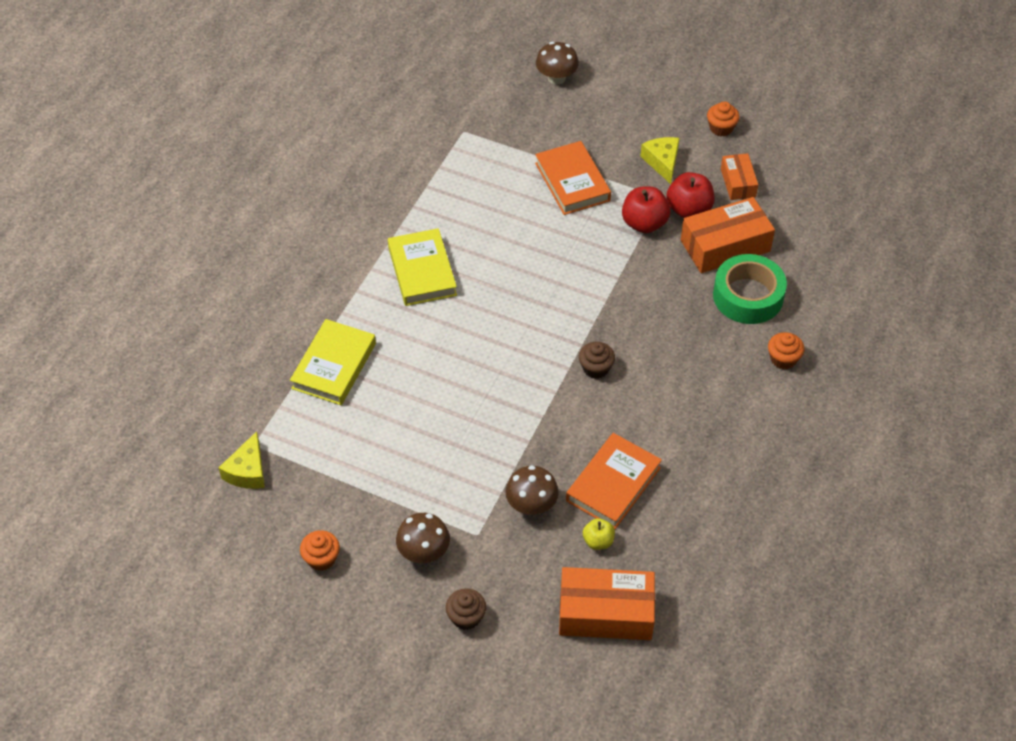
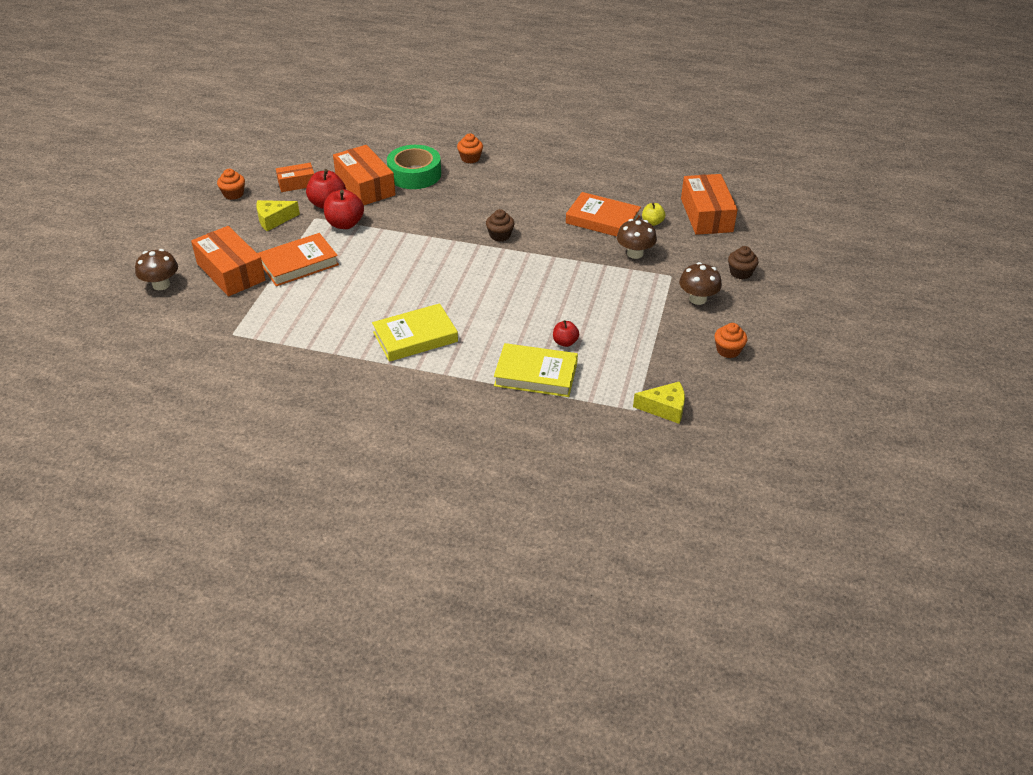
camera: 100 degrees left, 10 degrees down
none -> orange box [191,226,265,296]
none -> red apple [553,320,579,347]

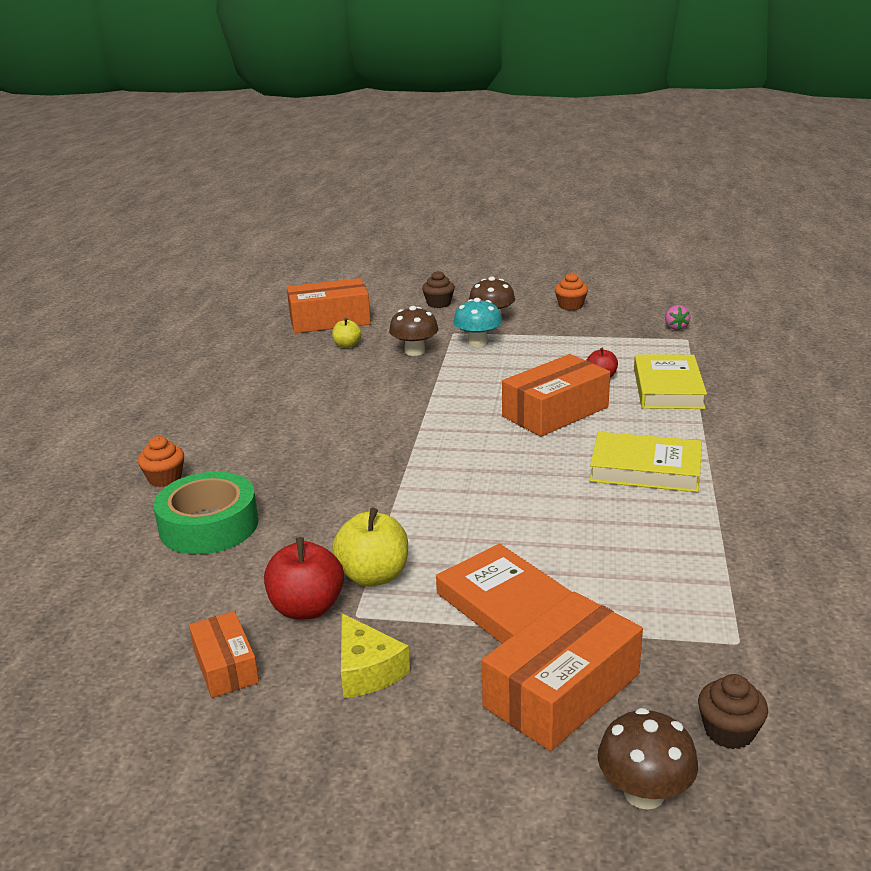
camera: 95 degrees left, 15 degrees down
orange cupcake [217,169,245,200] -> none
red apple [324,189,364,229] -> yellow apple [332,508,408,587]
orange box [333,145,396,205] -> orange box moved to [502,354,610,437]
yellow book [372,303,458,362] -> yellow book turned 45 degrees counterclockwise [589,432,702,492]
brown cupcake [486,209,514,242] -> brown cupcake moved to [698,674,768,749]
orange book [566,192,641,237] -> none
yellow cheese [633,382,685,424] -> pink strawberry [665,305,690,330]
none -> turquoise mushroom [453,298,502,347]

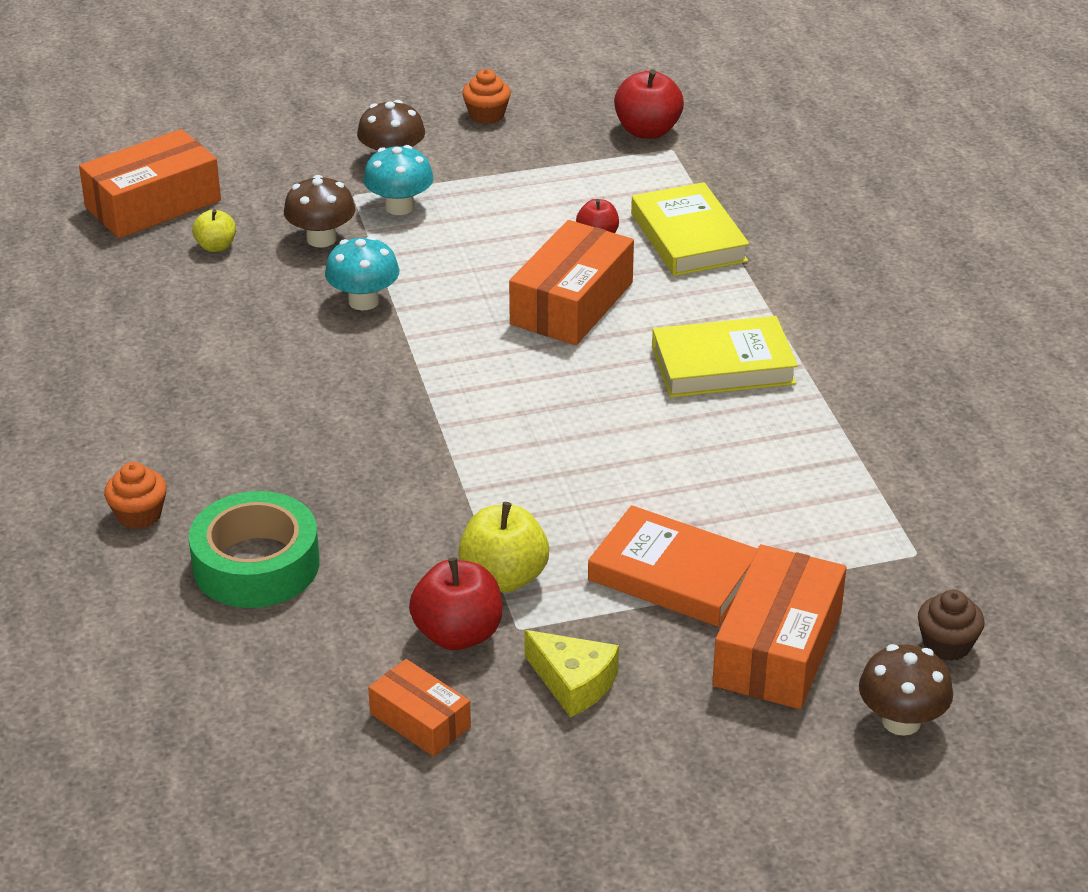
camera: 25 degrees left, 10 degrees up
brown cupcake [422,271,455,308] -> none
pink strawberry [665,305,690,330] -> red apple [614,69,684,139]
none -> turquoise mushroom [325,236,399,310]

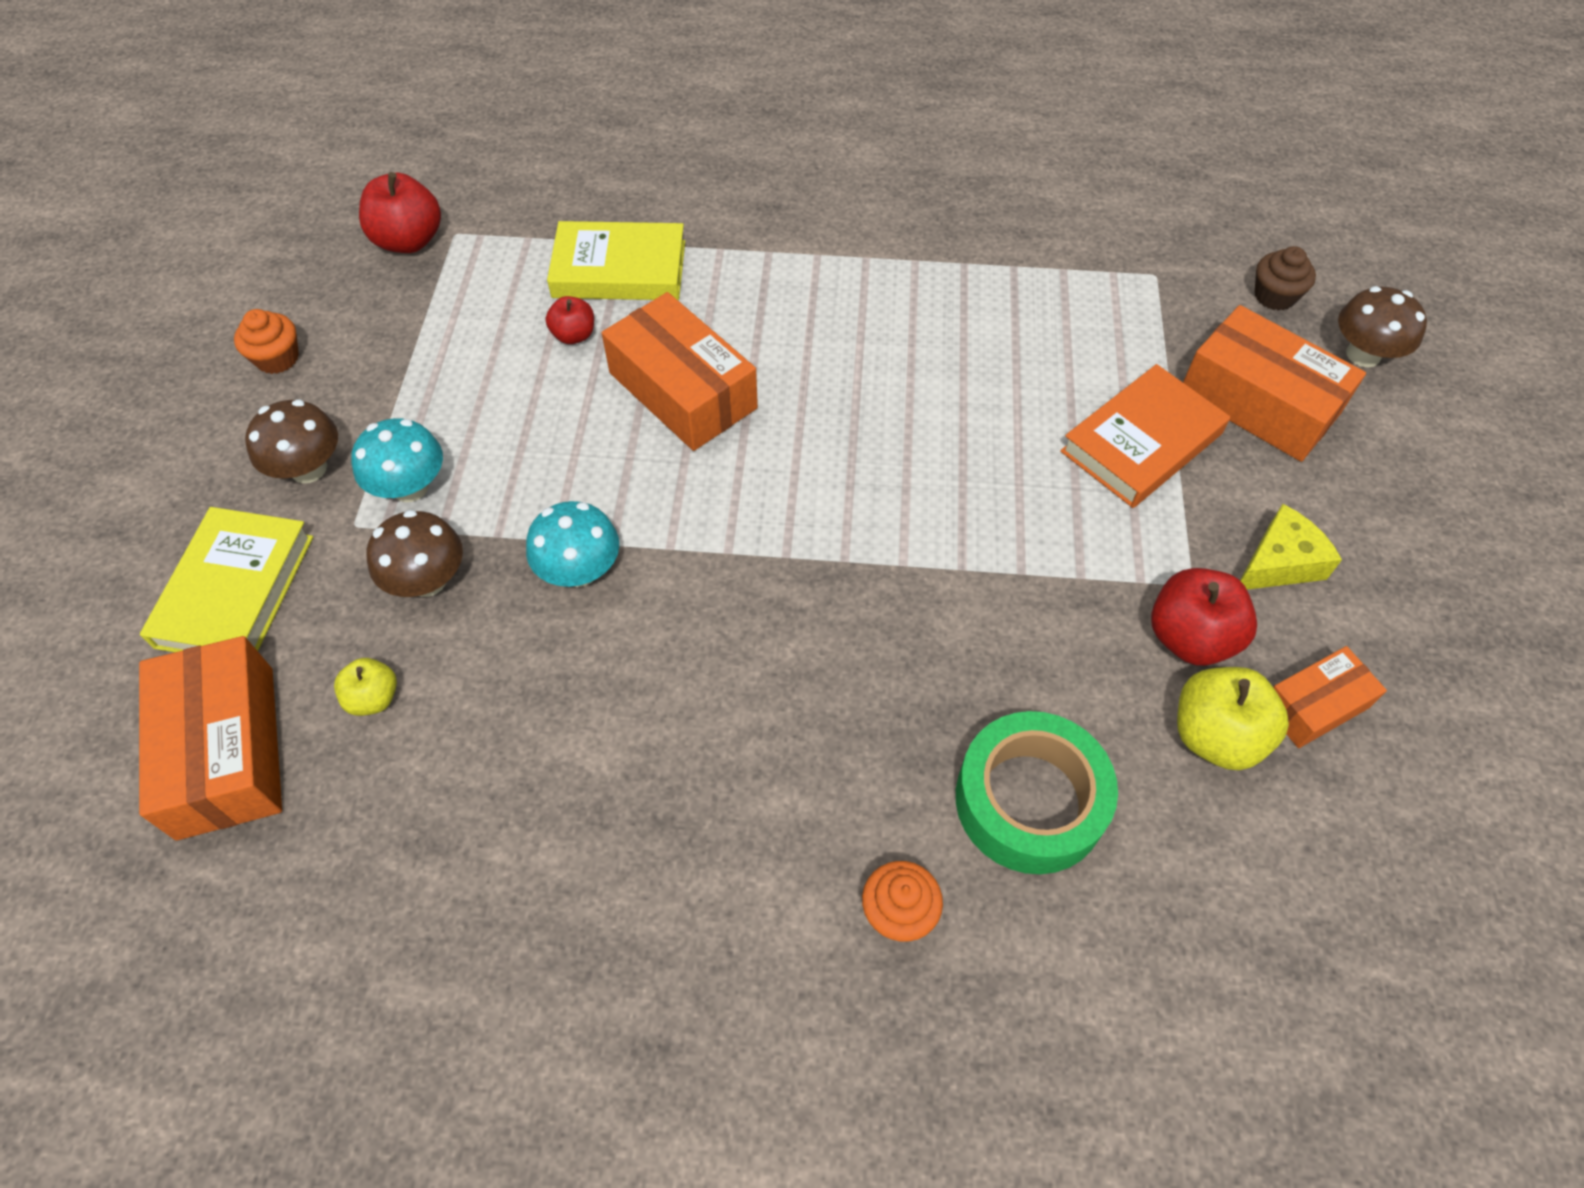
camera: 70 degrees left, 20 degrees up
yellow apple [458,502,549,593] -> yellow apple moved to [1177,667,1289,770]
yellow book [652,316,798,397] -> yellow book moved to [140,507,313,652]

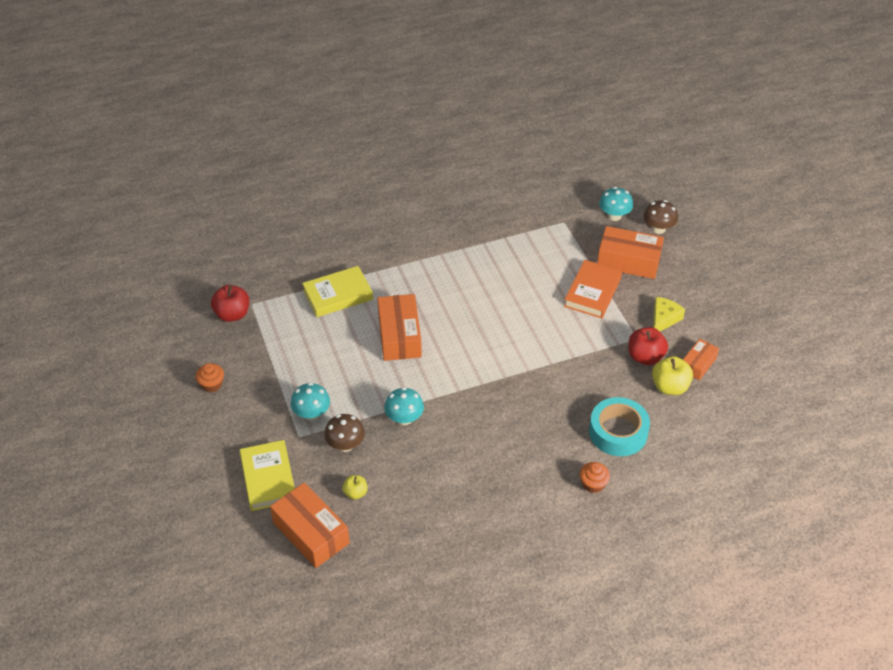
camera: 25 degrees left, 10 degrees down
brown mushroom [245,400,338,483] -> none
red apple [546,296,594,344] -> none
orange box [602,292,758,451] -> orange box turned 60 degrees clockwise [377,294,422,361]
green tape [956,711,1118,874] -> turquoise tape [589,397,650,456]
brown cupcake [1255,246,1316,311] -> turquoise mushroom [599,187,633,221]

